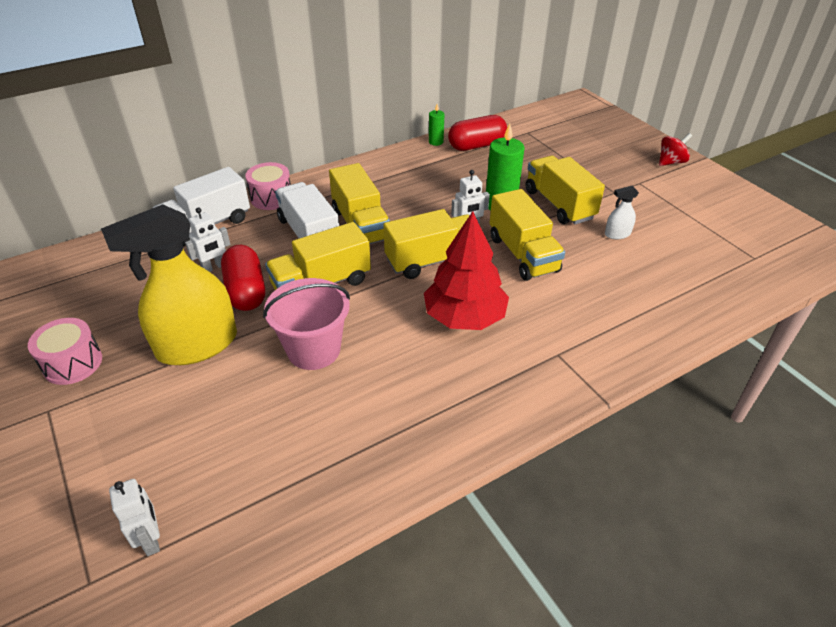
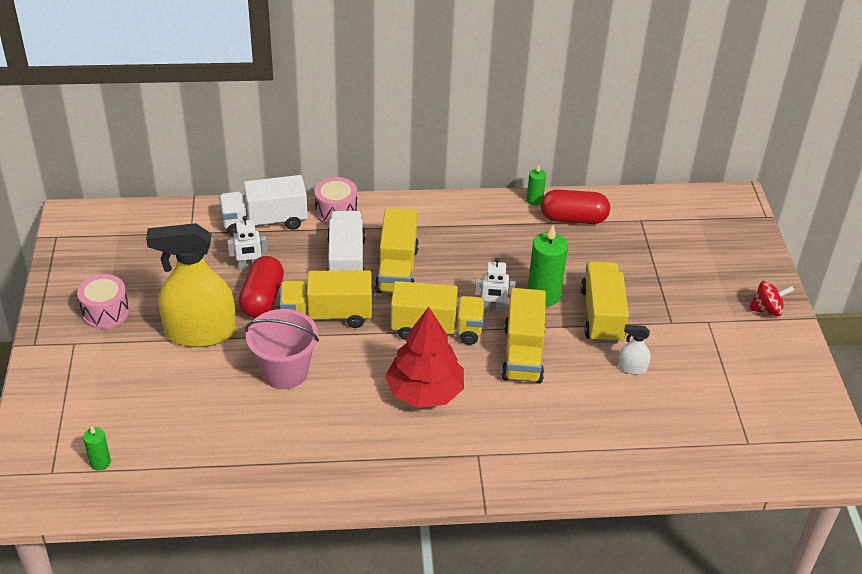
camera: 25 degrees right, 0 degrees up
white robot [109,479,160,556] -> green candle [83,426,111,470]

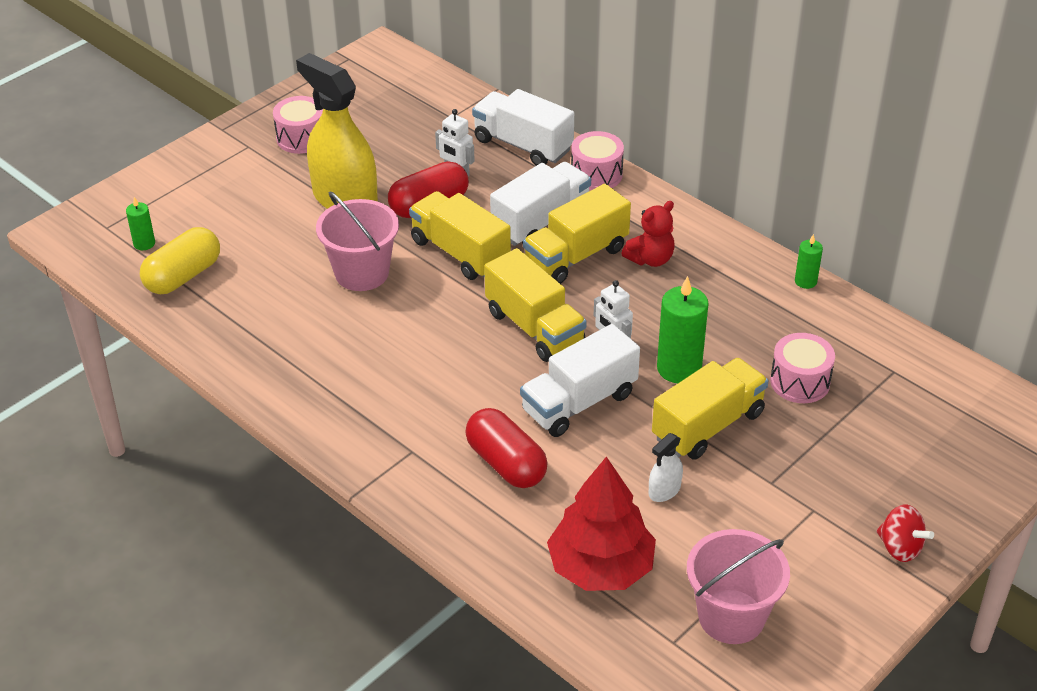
camera: 50 degrees right, 0 degrees up
red tree [385,307,464,408] -> red tree moved to [547,456,656,591]
yellow truck [501,288,546,383] -> white truck [520,324,640,437]
red capsule [541,189,610,224] -> red capsule moved to [465,408,548,488]
white spray bottle [618,324,651,374] -> white spray bottle turned 105 degrees counterclockwise [649,433,683,502]
none -> yellow capsule [140,227,220,294]
none -> red teddy bear [621,201,675,267]
none -> pink bucket [687,529,790,644]
none -> pink drum [770,333,835,403]

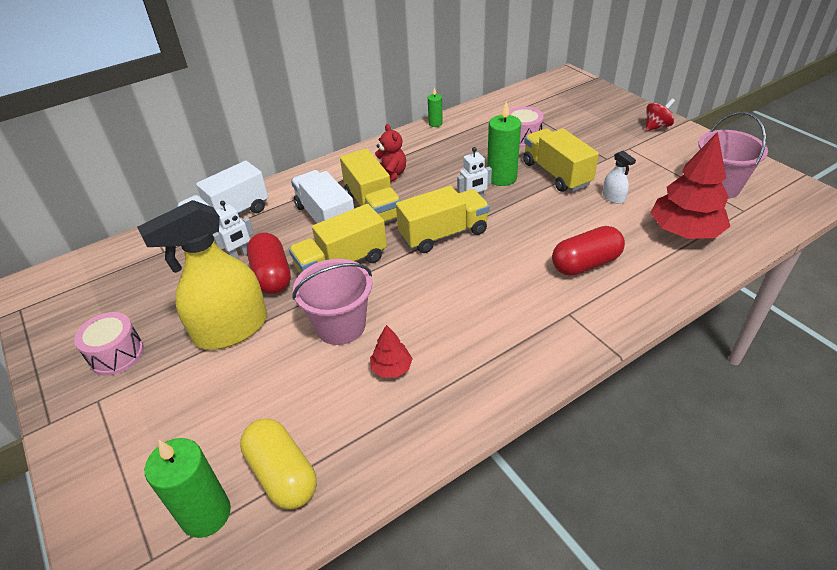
camera: 75 degrees left, 0 degrees up
green candle [126,197,155,250] -> green candle [145,438,231,538], size x1.89
white truck [520,324,640,437] -> none
pink drum [571,131,624,190] -> none
none -> red tree [370,325,413,378]

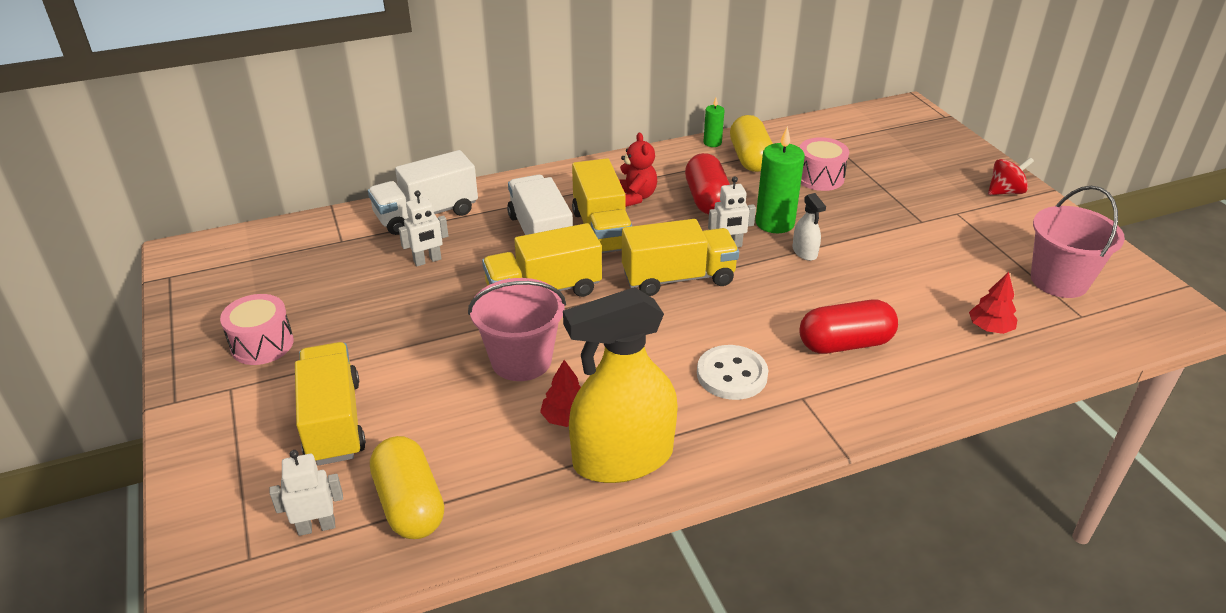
camera: 10 degrees right, 5 degrees down
yellow spray bottle [137,200,267,350] -> yellow spray bottle moved to [563,287,678,483]
green candle [145,438,231,538] -> white robot [270,450,343,536]
red capsule [247,232,291,294] -> red capsule moved to [685,153,730,214]
yellow truck [523,128,599,192] -> yellow truck moved to [295,342,366,466]
white spray bottle [603,151,636,204] -> white spray bottle moved to [792,193,826,261]
red tree [650,132,730,239] -> red tree [969,272,1018,334], size x0.48
none -> white button [697,345,768,400]
none -> yellow capsule [730,115,773,172]

